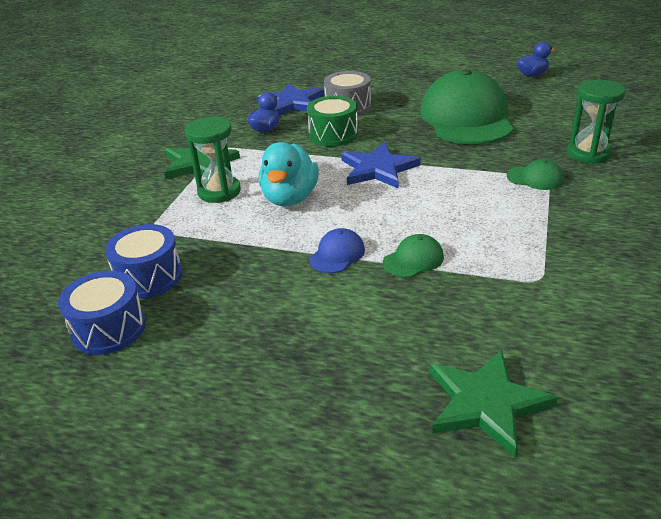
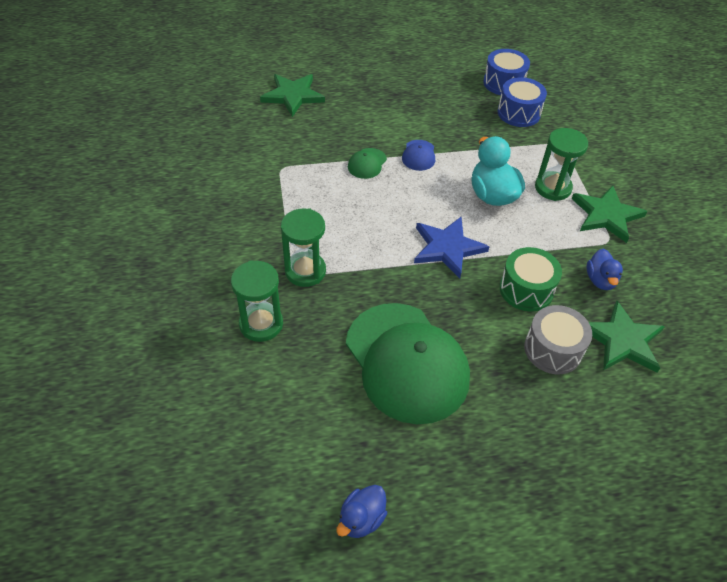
camera: 150 degrees right, 15 degrees up
blue star [258,83,324,116] -> green star [589,301,665,372]
green cap [507,159,564,190] -> green hourglass [281,208,326,287]

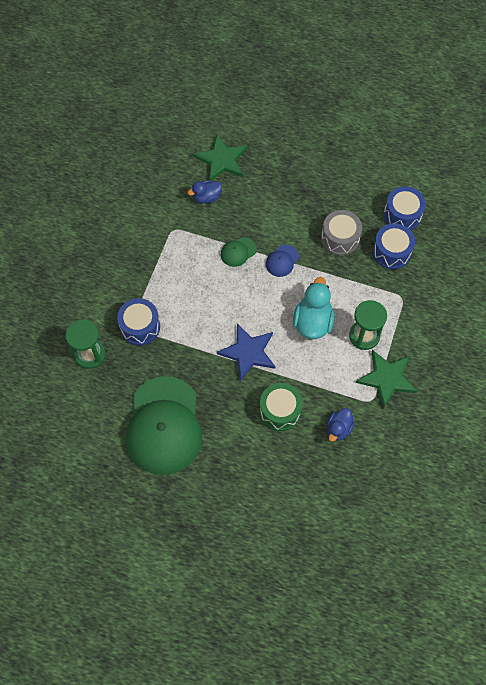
camera: 30 degrees right, 15 degrees up
green hourglass [281,208,326,287] -> blue drum [117,298,160,345]
blue duck [336,485,387,538] -> blue duck moved to [187,180,222,203]
grey drum [524,305,592,374] -> grey drum moved to [321,210,362,256]
green star [589,301,665,372] -> none

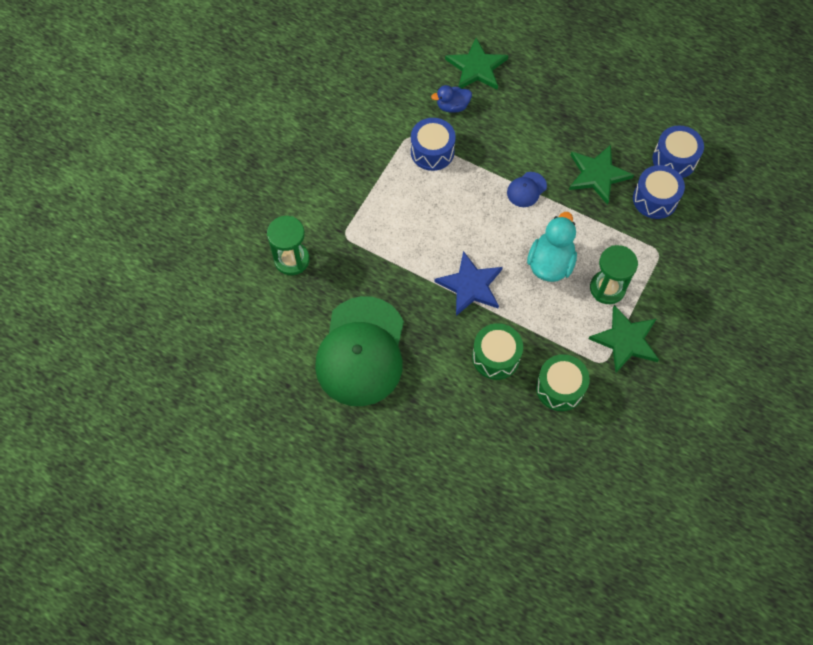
camera: 10 degrees right, 0 degrees up
blue drum [117,298,160,345] -> blue drum moved to [411,118,456,171]
green cap [221,237,257,267] -> none
grey drum [321,210,362,256] -> green star [569,145,634,205]
blue duck [327,408,355,442] -> green drum [536,354,590,411]

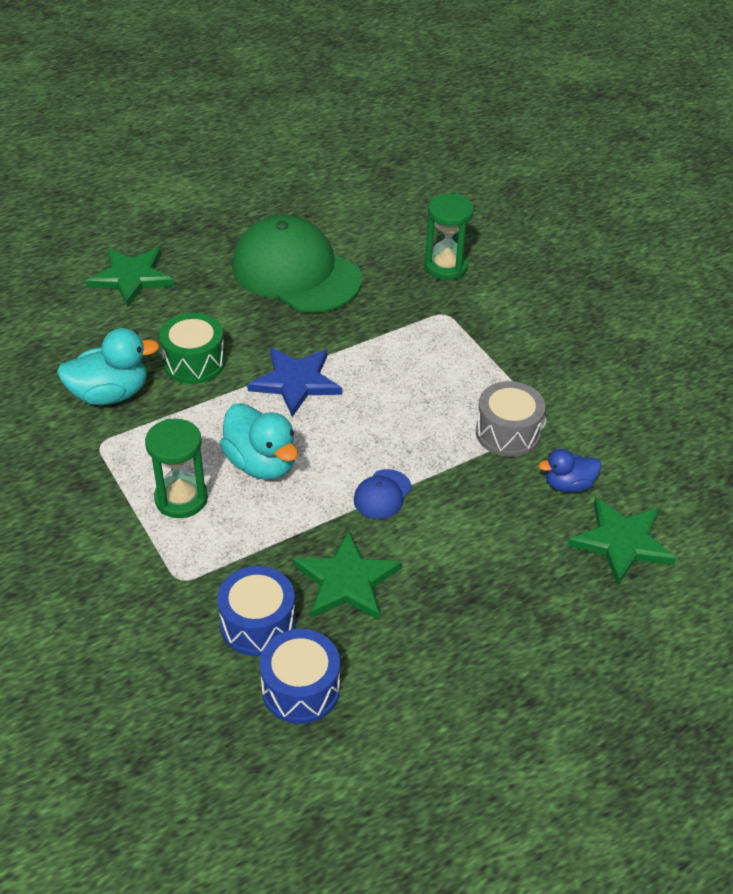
camera: 120 degrees right, 20 degrees down
blue drum [411,118,456,171] -> grey drum [476,381,545,457]
blue duck [431,85,472,113] -> blue duck turned 120 degrees counterclockwise [539,449,601,493]
blue cap [507,172,547,207] -> blue cap turned 135 degrees counterclockwise [354,469,412,519]
green drum [536,354,590,411] -> turquoise duck [57,328,159,405]
green star [589,305,659,373] -> green star moved to [86,248,174,307]

